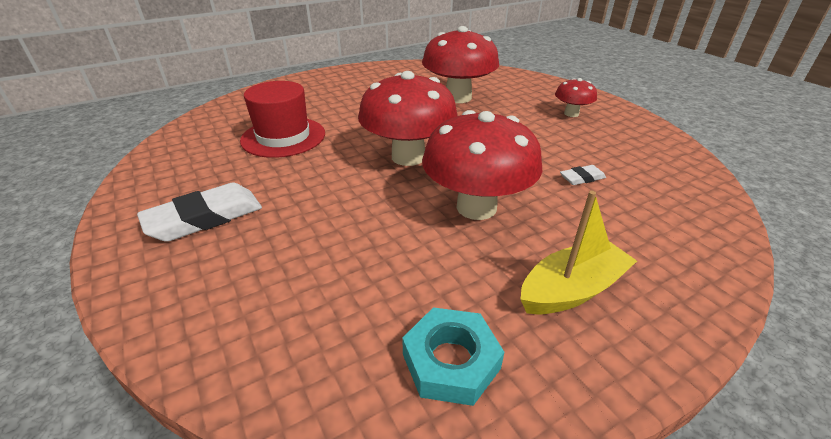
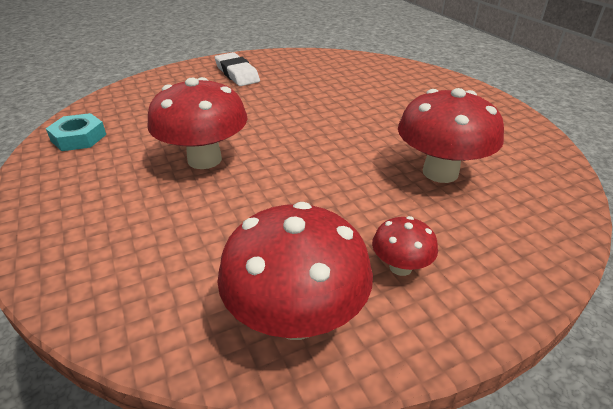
camera: 95 degrees right, 0 degrees up
red hat [240,81,325,158] -> none
red mushroom [358,71,458,166] -> red mushroom moved to [217,202,373,340]
yellow boat [520,191,637,315] -> none
white eraser [560,165,606,185] -> none

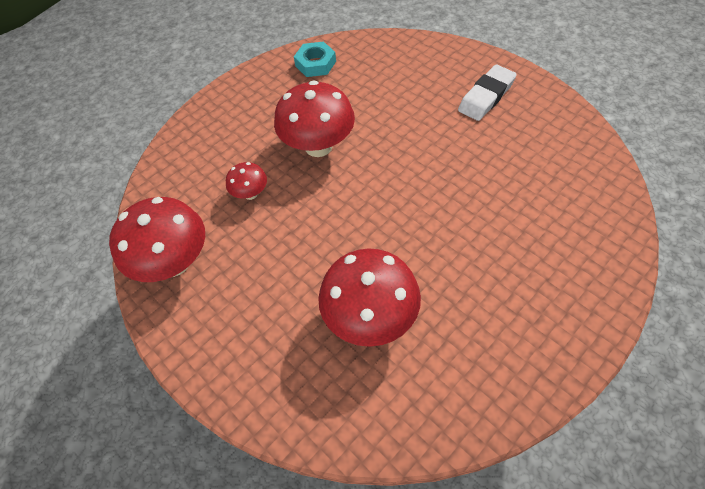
camera: 75 degrees right, 20 degrees up
red mushroom [372,216,438,276] -> red mushroom moved to [226,162,267,200]

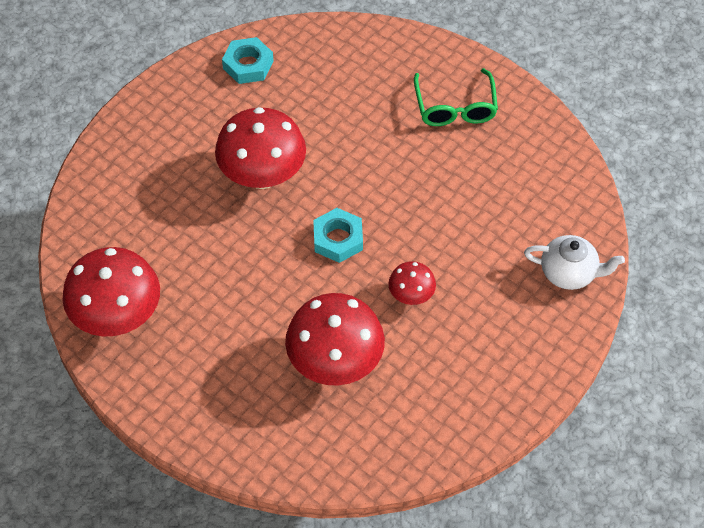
camera: 10 degrees left, 0 degrees up
red mushroom [226,162,267,200] -> red mushroom moved to [388,261,436,305]
white eraser [458,65,517,121] -> green glasses [414,68,498,126]
none -> turquoise nut [313,208,363,263]
none -> white teapot [524,235,625,290]

